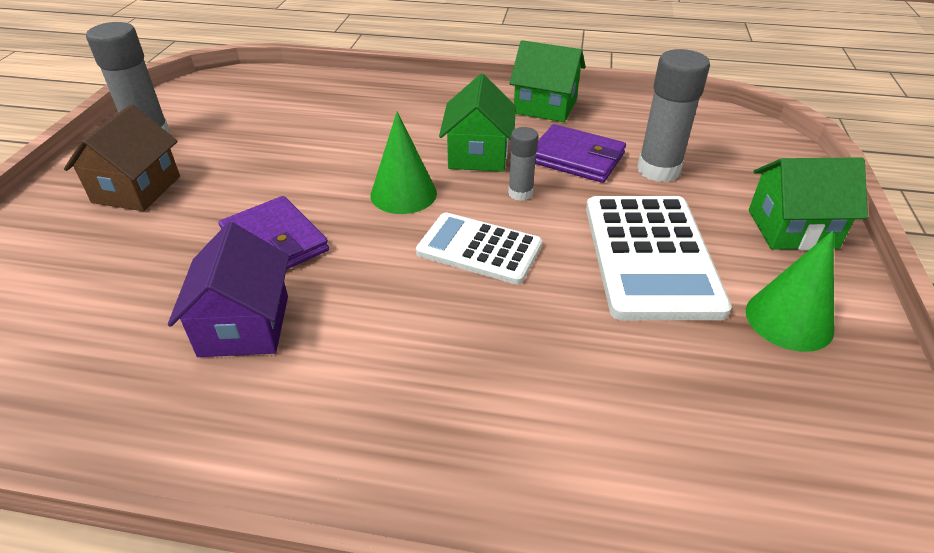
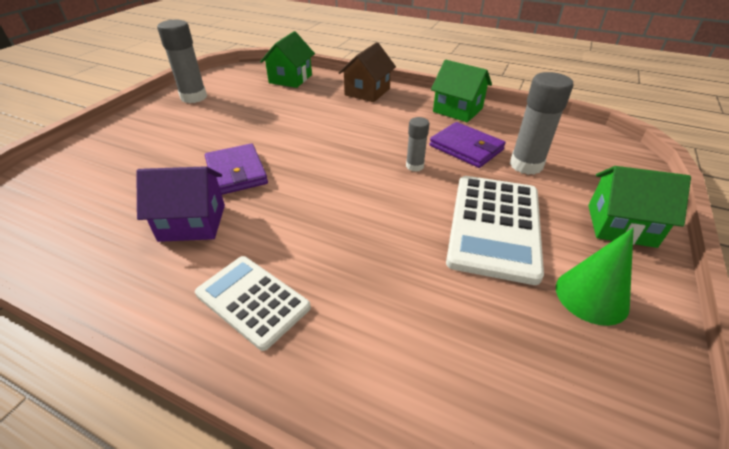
camera: 15 degrees right, 0 degrees up
brown house [64,104,180,211] -> brown house moved to [339,42,396,102]
purple house [168,222,289,357] -> purple house turned 75 degrees clockwise [136,166,225,242]
green cone [370,111,437,214] -> none
white calculator [416,212,542,284] -> white calculator moved to [195,256,311,351]
green house [439,74,516,172] -> green house moved to [260,31,315,88]

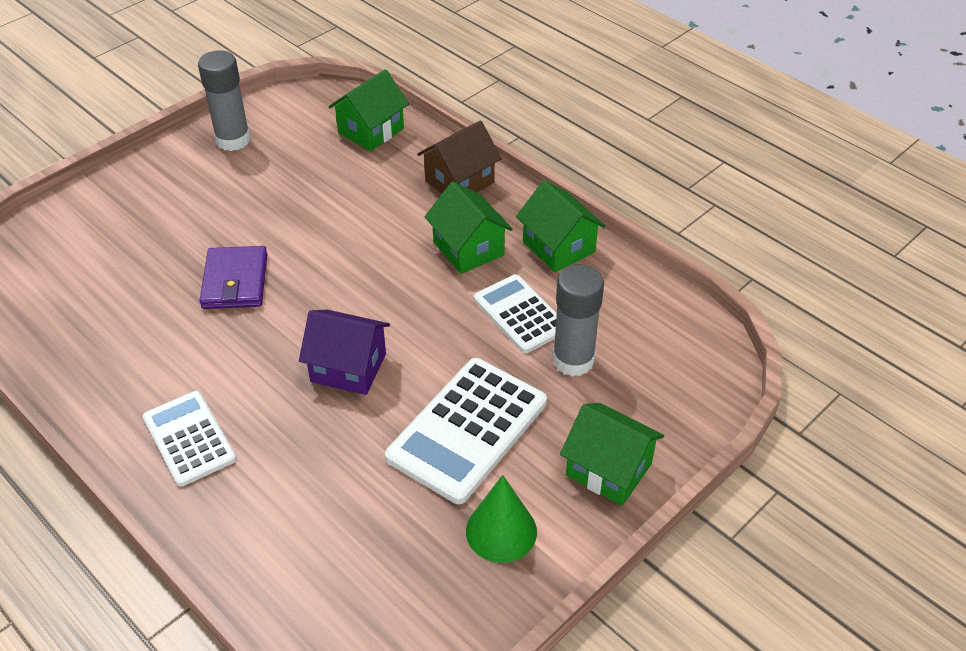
camera: 20 degrees right, 5 degrees up
purple house [136,166,225,242] -> purple house moved to [299,310,390,395]
grey glue stick [406,117,430,172] -> none
purple wallet [430,122,506,168] -> white calculator [474,274,557,353]
none -> green house [425,182,513,274]

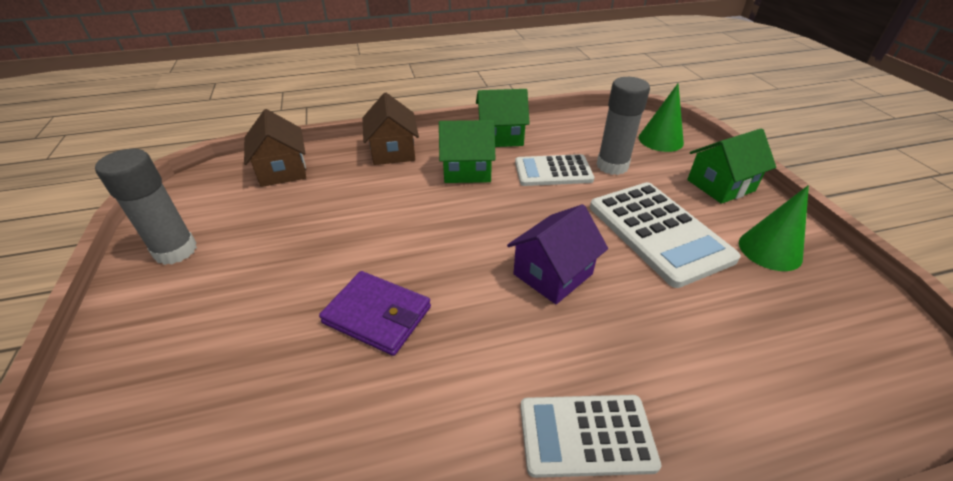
camera: 60 degrees left, 5 degrees down
green house [328,69,409,151] -> brown house [244,109,306,187]
none -> green cone [639,83,684,152]

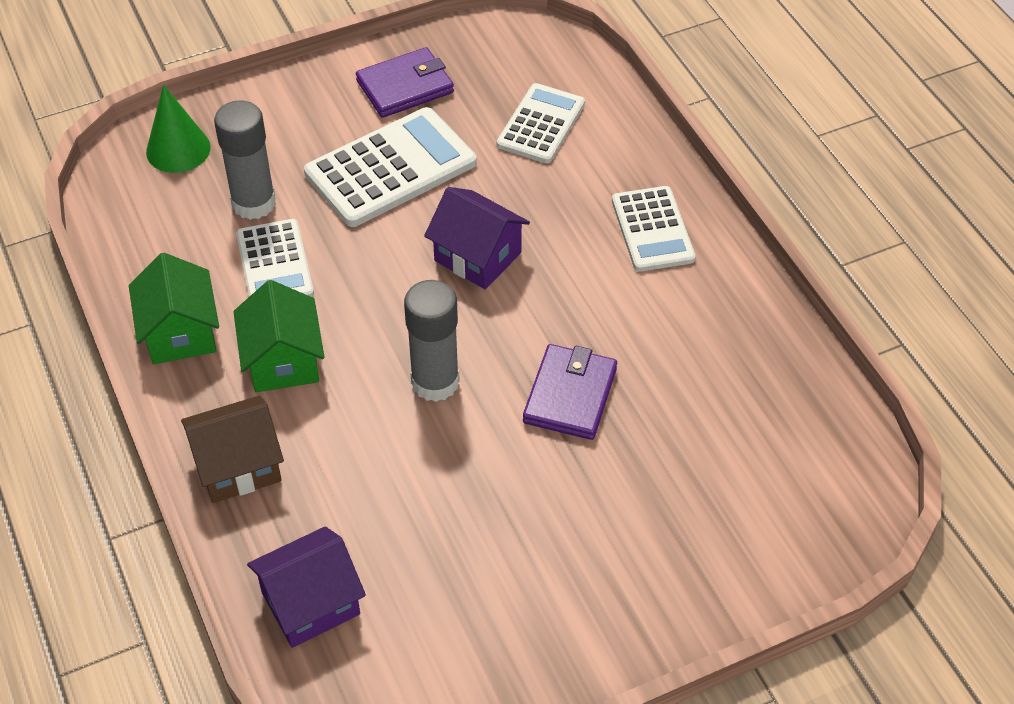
camera: 100 degrees left, 10 degrees up
grey glue stick [95,149,197,265] -> grey glue stick moved to [404,280,460,402]
brown house [244,109,306,187] -> purple house [247,527,366,648]
green house [687,128,776,204] -> none
green cone [739,185,809,271] -> purple wallet [356,47,454,118]
none -> white calculator [497,83,585,163]

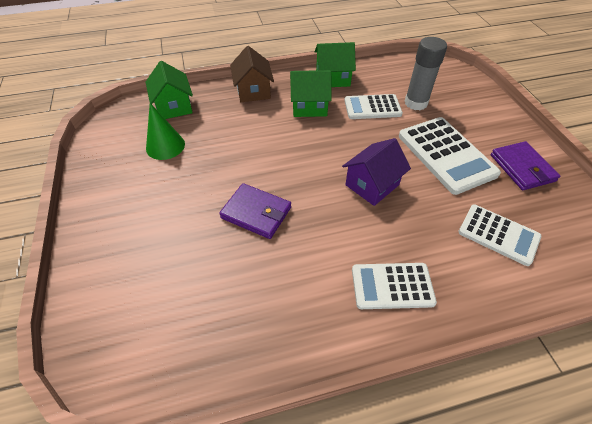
camera: 100 degrees right, 0 degrees up
green cone [146,85,211,173] -> green cone moved to [146,103,185,160]
purple house [247,527,366,648] -> green house [146,61,193,119]
grey glue stick [404,280,460,402] -> none

